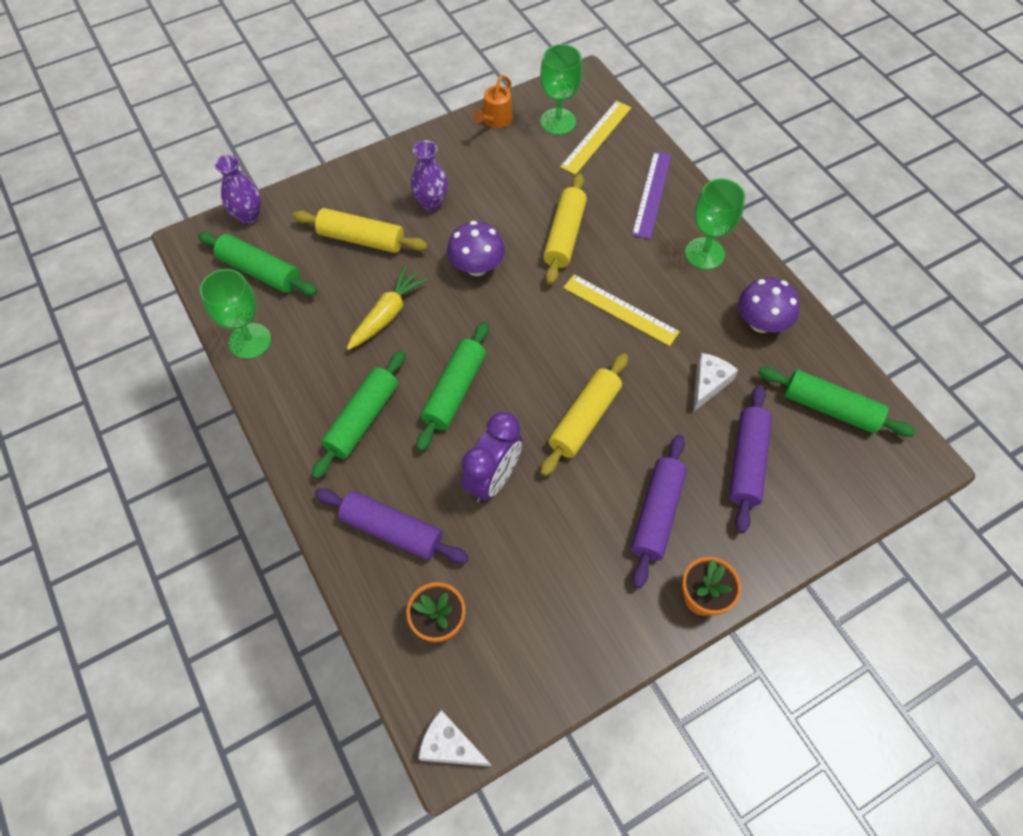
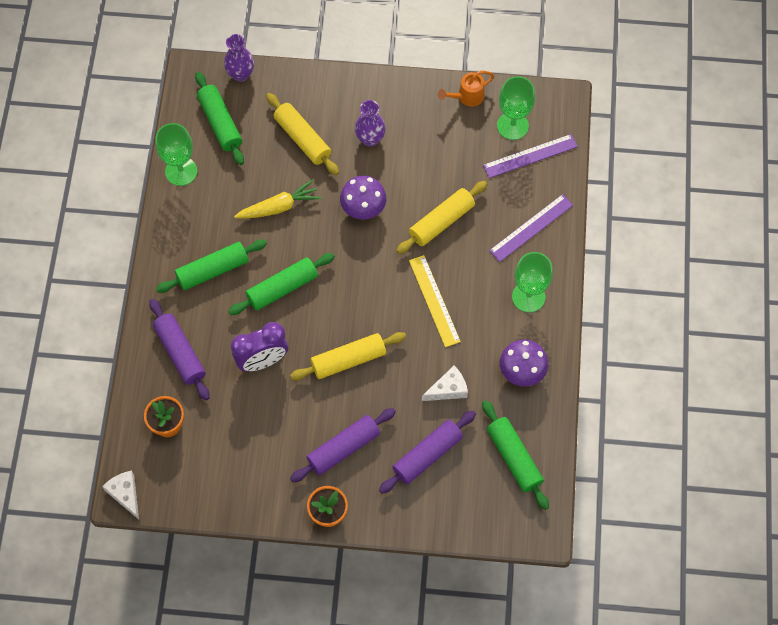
camera: 35 degrees right, 5 degrees up
yellow ruler [560,101,631,175] -> purple ruler [483,134,578,178]

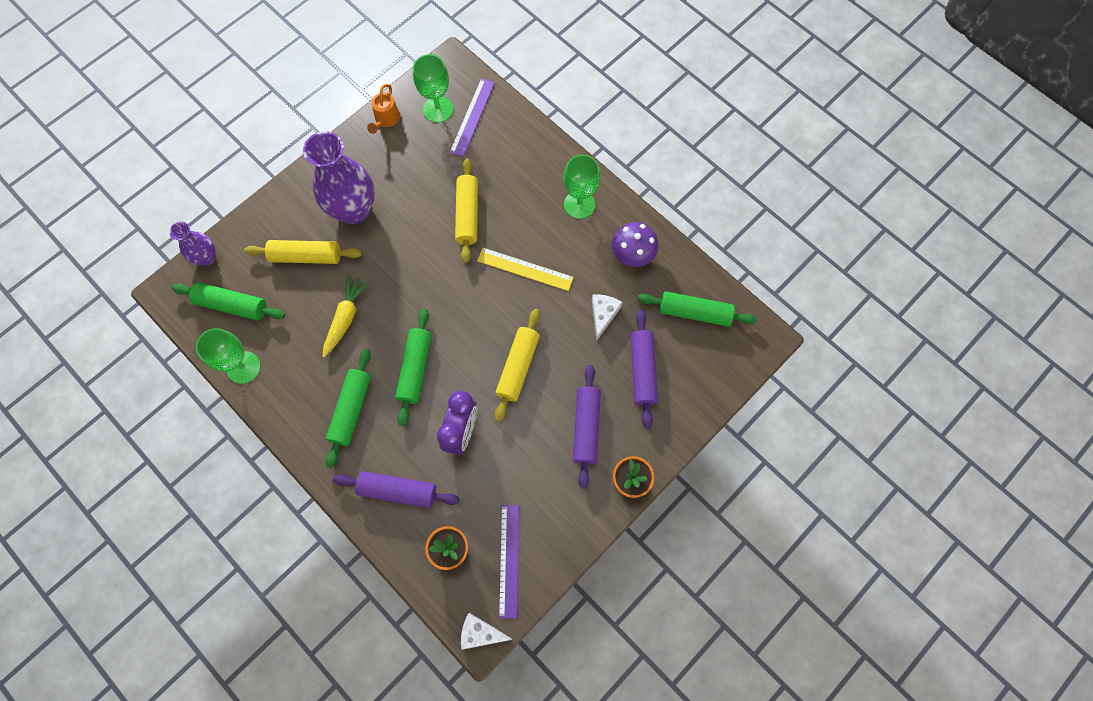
camera: 50 degrees left, 5 degrees up
purple mushroom [340,175,386,219] -> none
purple vase [355,100,386,147] -> purple vase [303,131,375,224], size x1.88
purple ruler [489,194,573,262] -> purple ruler moved to [499,505,519,618]

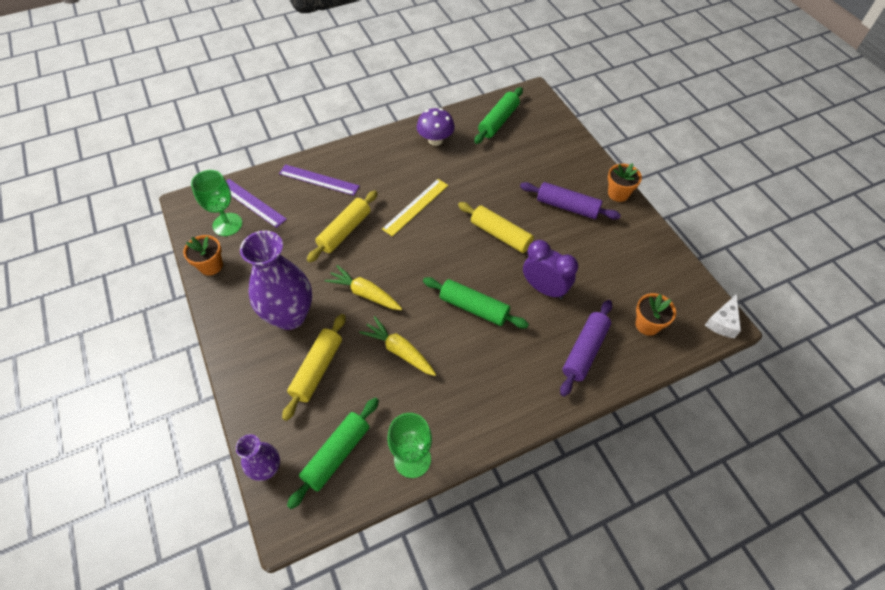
camera: 70 degrees left, 15 degrees down
green rolling pin [326,349,371,468] -> none
orange watering can [367,84,400,134] -> orange flower pot [183,235,223,276]
yellow rolling pin [455,159,478,263] -> yellow rolling pin turned 75 degrees counterclockwise [307,190,378,263]
purple ruler [499,505,519,618] -> purple ruler moved to [279,164,360,196]
green goblet [564,155,600,219] -> none
white cheese [592,294,622,341] -> none
purple rolling pin [631,310,658,429] -> none
none -> yellow carrot [325,265,402,310]

